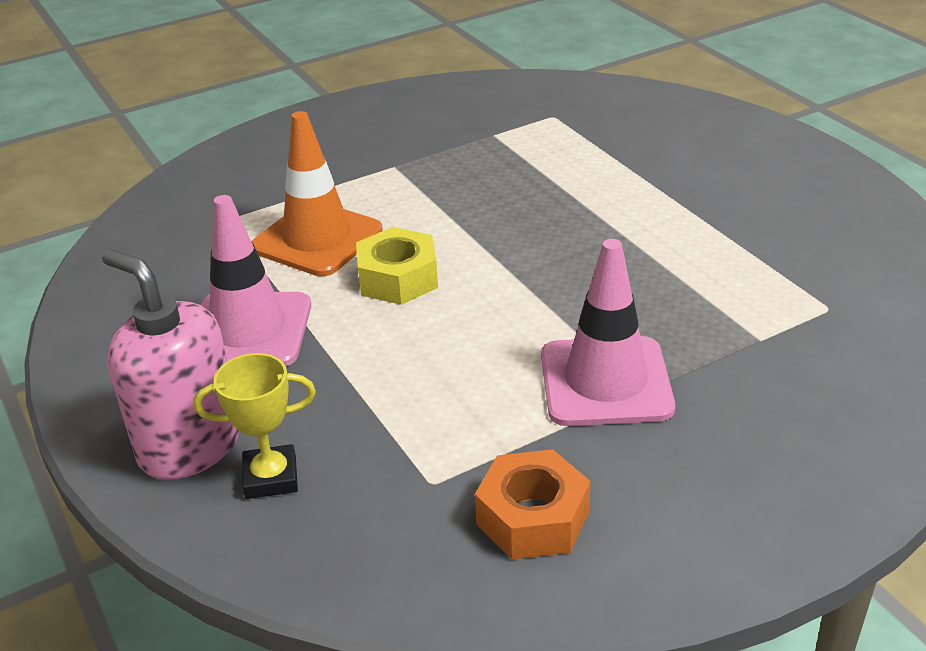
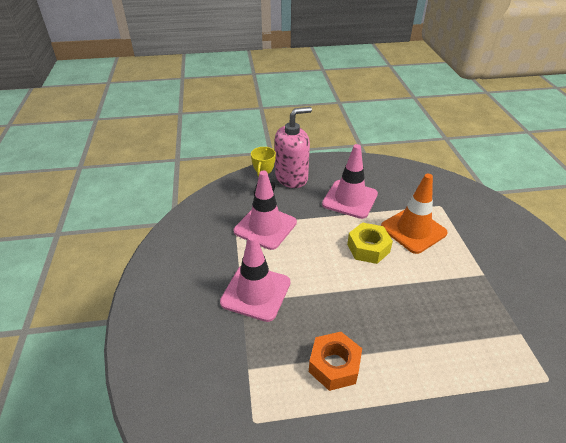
camera: 110 degrees right, 5 degrees up
orange nut [475,449,590,559] -> orange nut moved to [309,332,362,391]
none -> pink traffic cone [234,170,297,250]

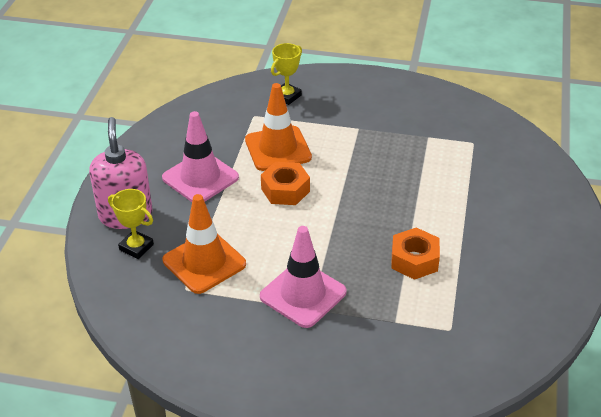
camera: 70 degrees left, 0 degrees up
pink traffic cone [234,170,297,250] -> orange traffic cone [163,194,246,294]
yellow nut [347,222,393,264] -> orange nut [261,162,310,205]
none -> yellow trophy [271,43,302,105]

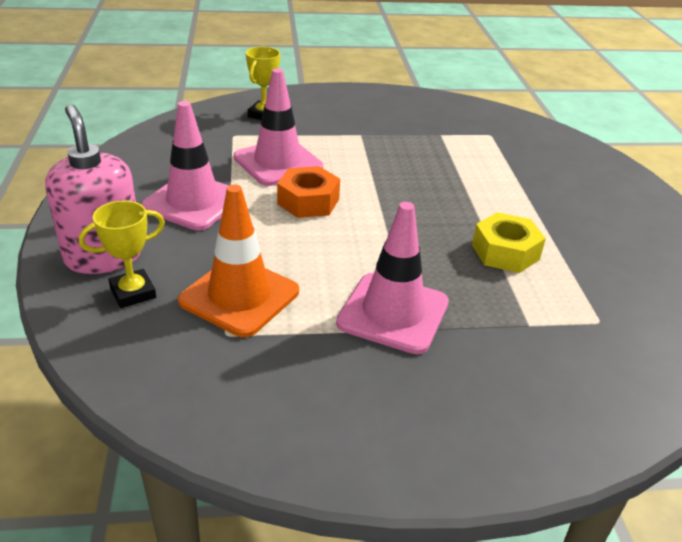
camera: 20 degrees left, 5 degrees down
yellow trophy [108,189,154,259] -> yellow trophy turned 45 degrees counterclockwise [79,201,165,308]
orange traffic cone [245,83,312,171] -> pink traffic cone [234,68,323,186]
orange nut [391,227,440,280] -> yellow nut [472,212,546,273]

